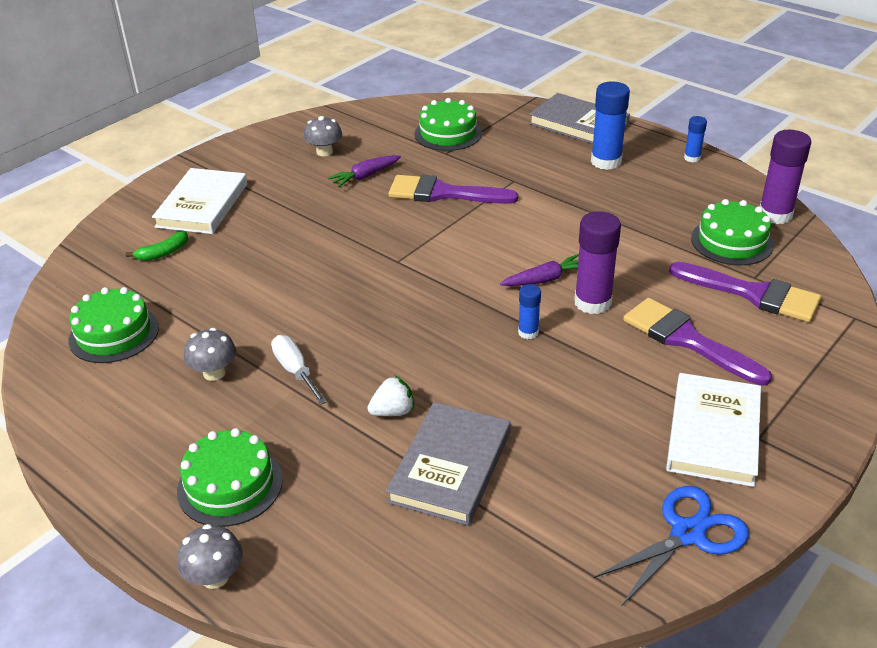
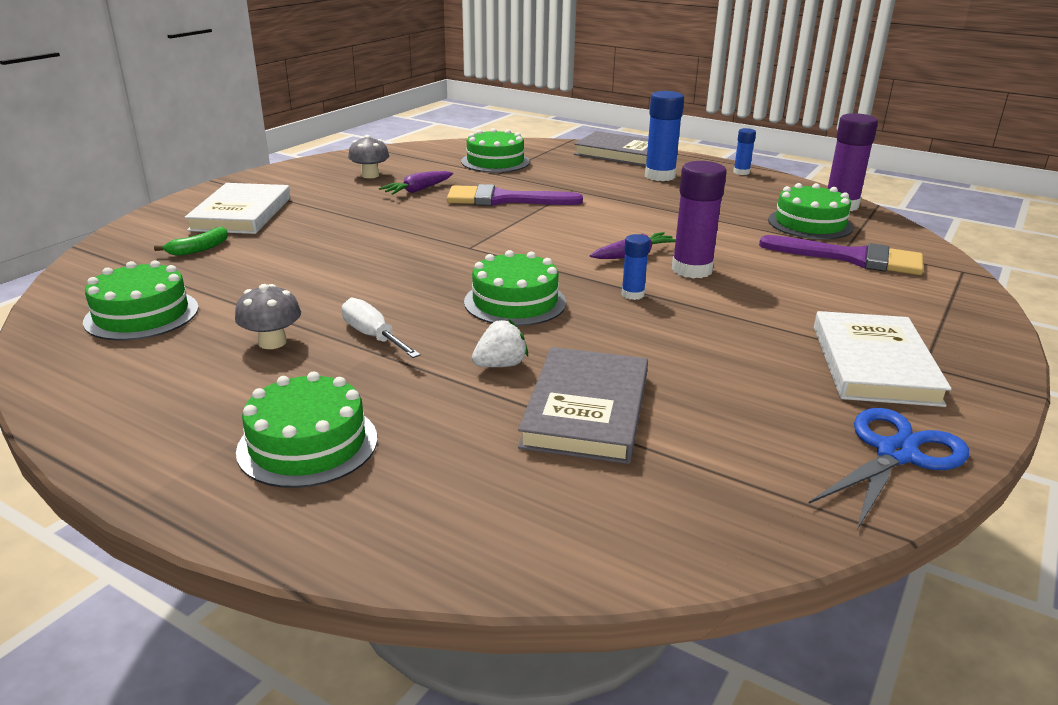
camera: 10 degrees left, 10 degrees down
grey mushroom [177,524,243,589] -> none
purple brush [623,298,772,386] -> none
none -> green cake [464,250,566,326]

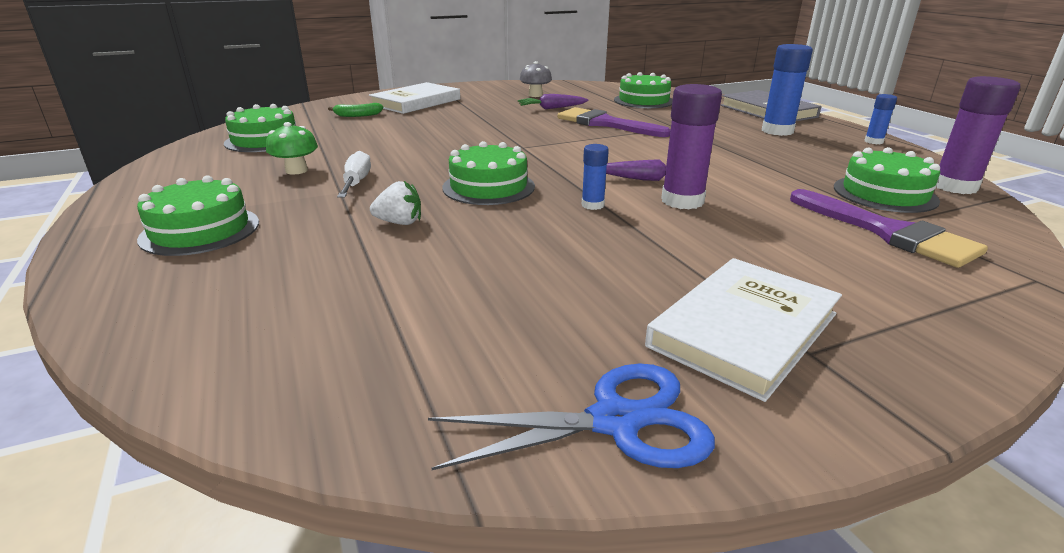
camera: 35 degrees right, 0 degrees up
grey mushroom [235,284,301,349] -> green mushroom [266,122,318,175]
grey book [518,347,648,464] -> none

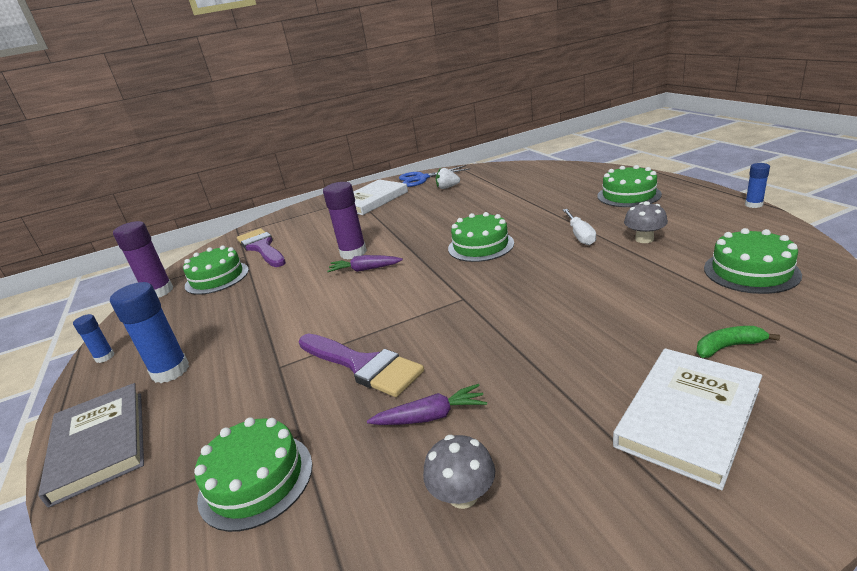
camera: 175 degrees left, 0 degrees up
green mushroom [266,122,318,175] -> grey mushroom [624,201,668,243]
white strawberry [370,181,421,225] -> white strawberry moved to [436,168,460,189]
blue glue stick [581,144,609,210] -> blue glue stick moved to [745,163,770,208]

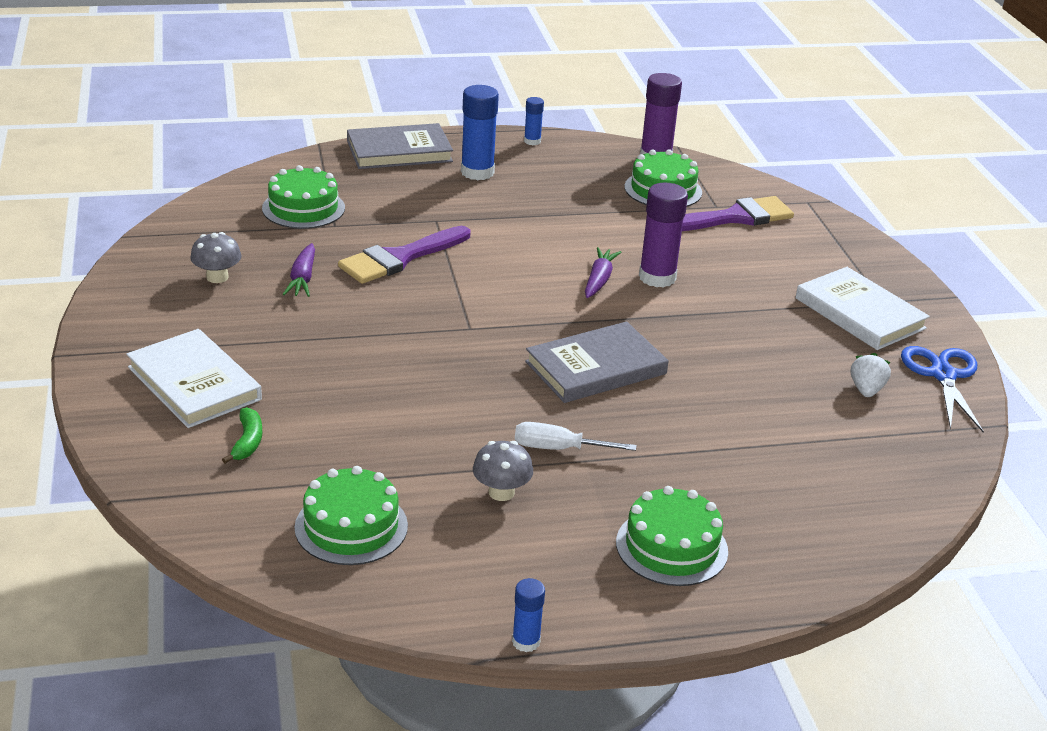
camera: 95 degrees right, 5 degrees up
green cake [448,212,514,262] -> grey book [525,321,669,403]

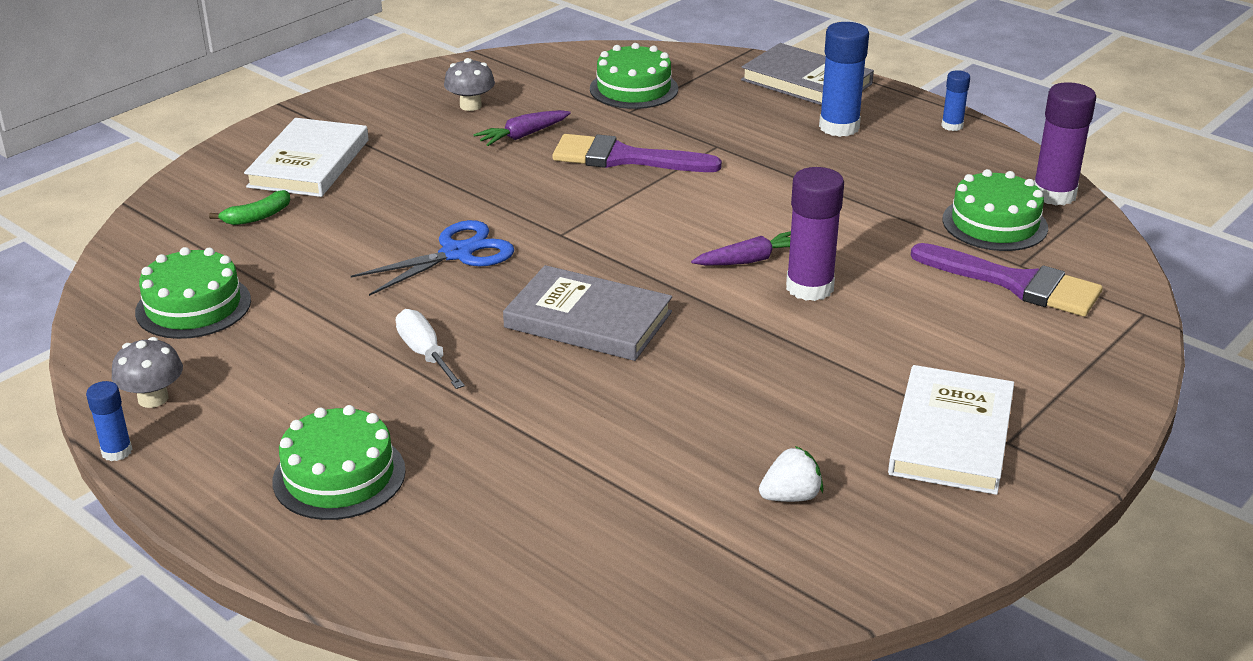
camera: 55 degrees right, 0 degrees up
grey mushroom [473,441,533,501] -> grey mushroom moved to [112,337,183,408]
blue scissors [901,346,984,433] -> blue scissors moved to [351,220,514,296]

